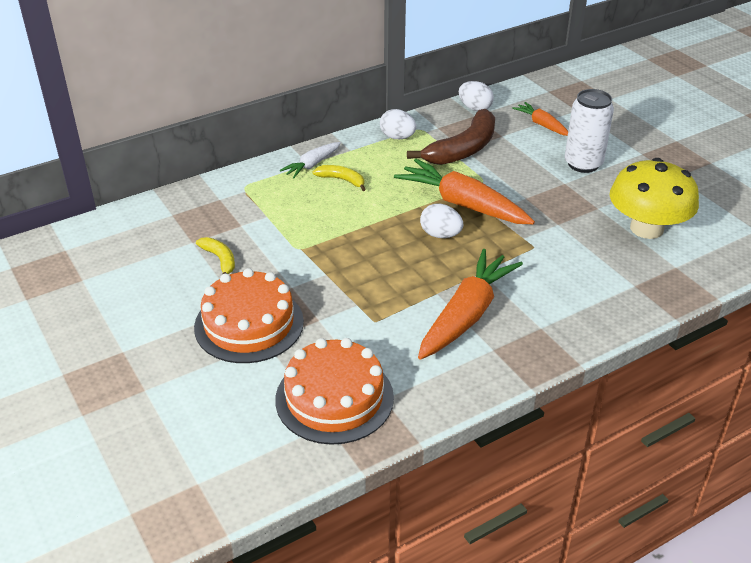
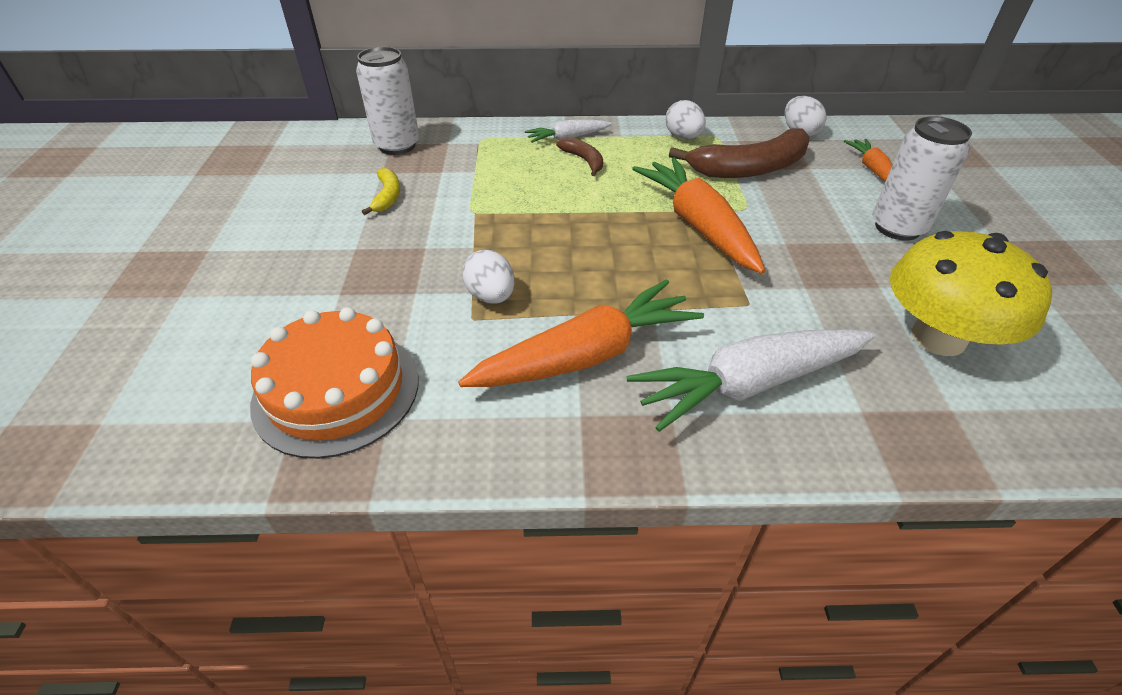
camera: 30 degrees right, 5 degrees up
orange cake [194,268,304,363] -> none
yellow banana [312,165,366,191] -> brown banana [556,137,603,176]
white egg [420,204,463,238] -> white egg moved to [462,250,515,304]
none -> white can [356,47,419,155]
none -> white carrot [626,329,876,432]

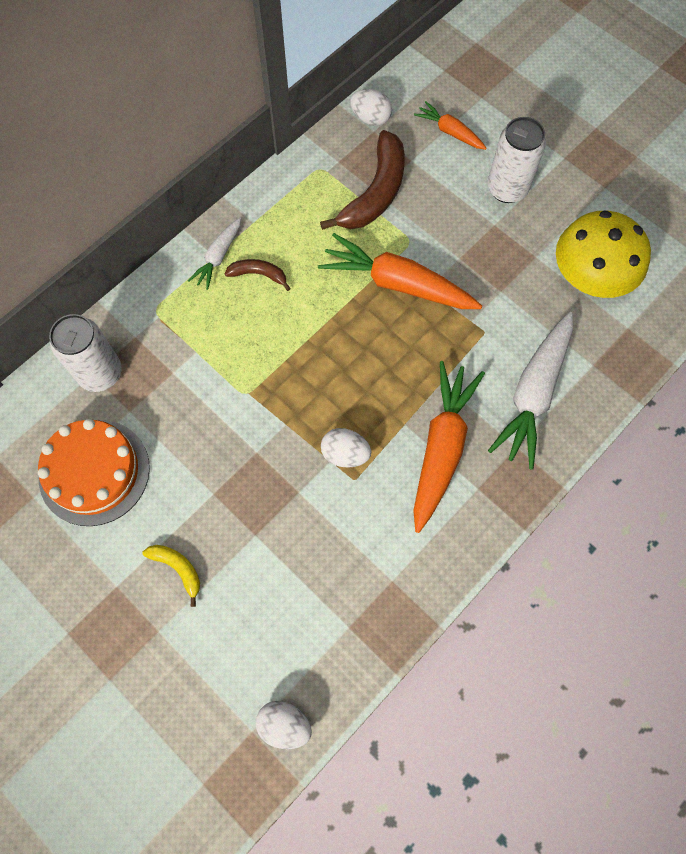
camera: 45 degrees left, 25 degrees up
orange cake [250,307,419,459] -> orange cake moved to [38,419,150,526]
yellow banana [362,168,400,215] -> yellow banana moved to [142,545,200,607]
white egg [665,100,706,139] -> white egg moved to [256,701,312,749]

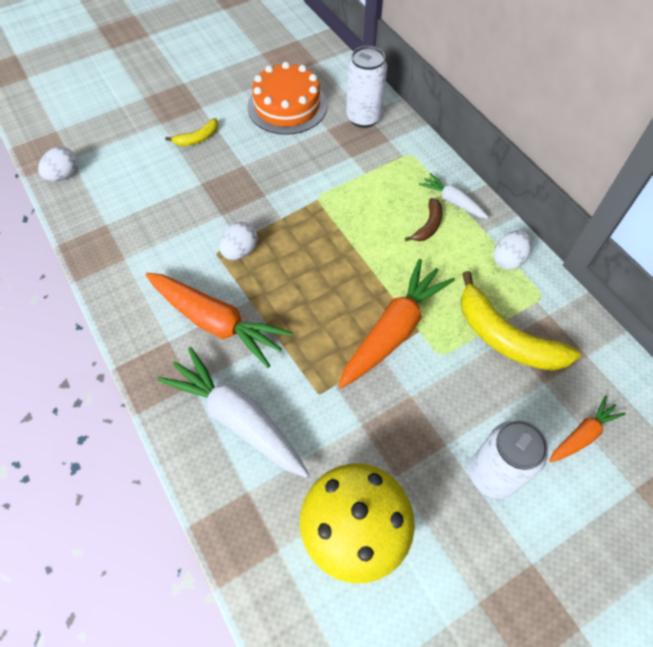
camera: 105 degrees right, 10 degrees down
brown banana [320,130,405,230] -> yellow banana [461,271,581,371]
white egg [350,89,392,126] -> white egg moved to [493,230,532,270]

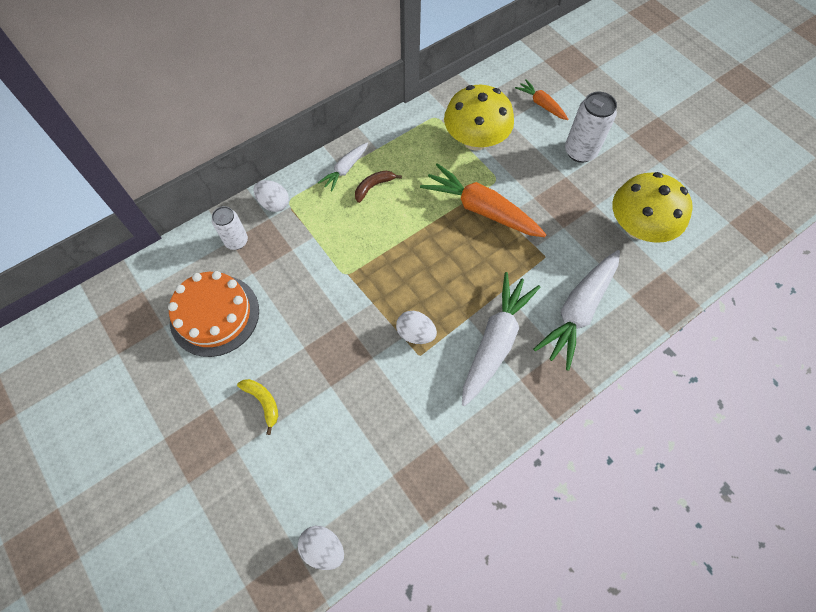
camera: 95 degrees left, 5 degrees up
orange carrot [145,273,293,368] -> white carrot [462,272,540,406]
white can [346,46,387,128] -> white can [212,206,248,250], size x0.66
brown banana [405,198,443,241] -> brown banana turned 60 degrees counterclockwise [355,170,402,203]
yellow banana [461,271,581,371] -> yellow mushroom [444,85,514,151]
white egg [493,230,532,270] -> white egg moved to [254,180,289,212]

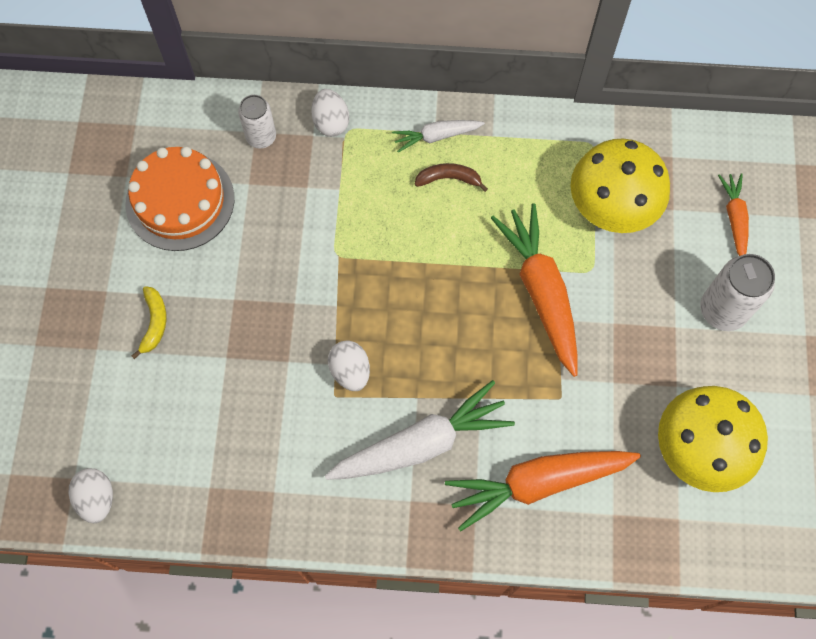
camera: 40 degrees right, 5 degrees up
white carrot [533,250,620,371] -> orange carrot [445,451,641,532]

